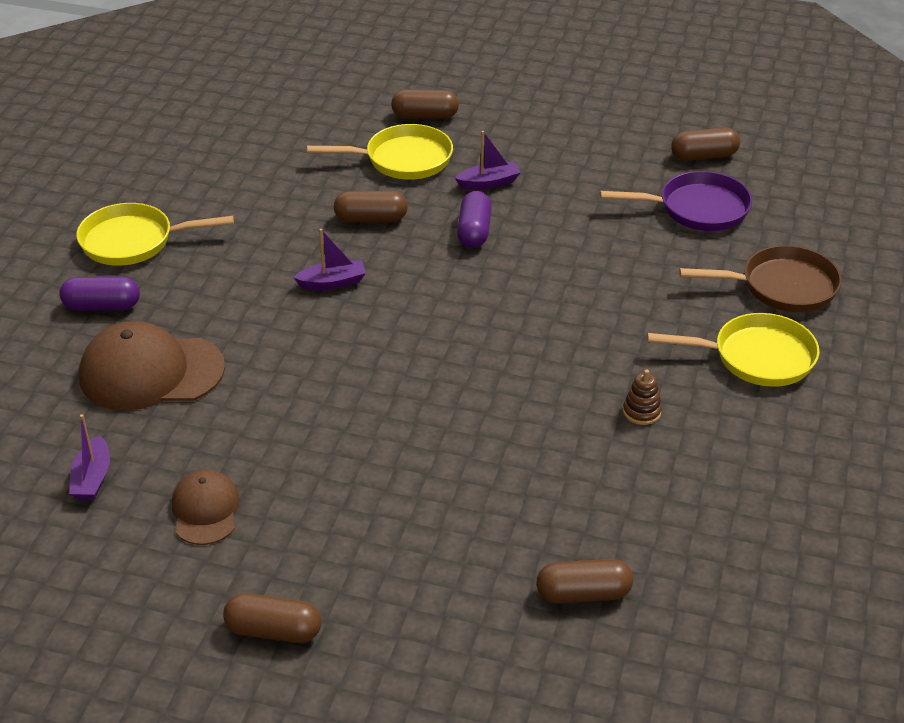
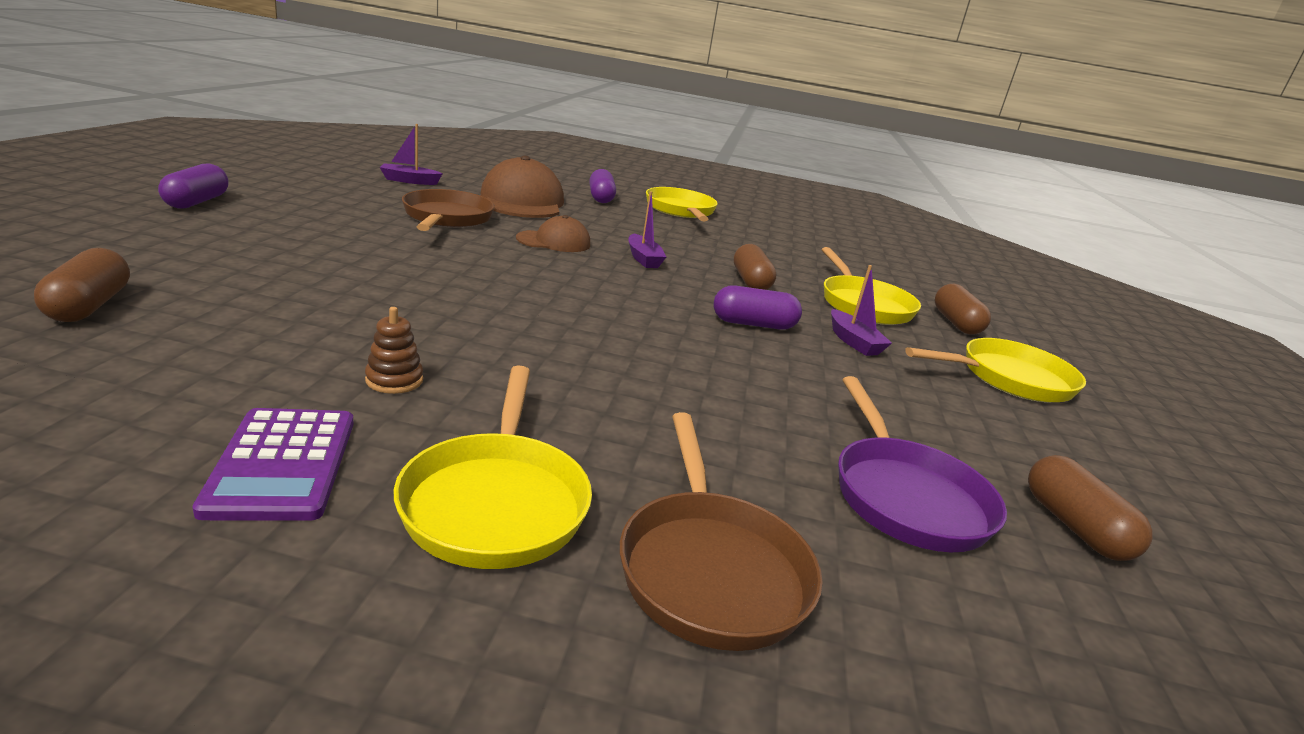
camera: 80 degrees right, 15 degrees down
brown cap [172,470,240,545] -> brown cap moved to [516,215,590,252]
brown capsule [223,593,321,643] -> purple capsule [158,164,229,209]
none -> purple calculator [193,408,354,521]
none -> brown pan [402,189,495,231]
none -> yellow pan [905,338,1086,402]

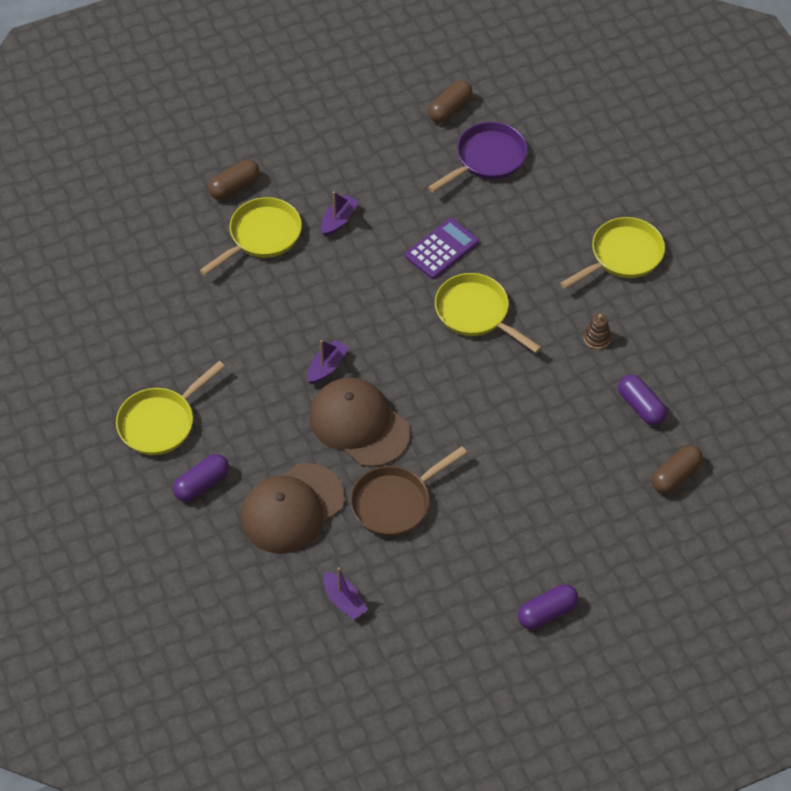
camera: 120 degrees left, 30 degrees up
purple calculator [193,408,354,521] -> purple calculator moved to [405,218,479,279]
brown cap [516,215,590,252] -> brown cap [310,377,410,467], size x1.74
brown pan [619,412,823,651] -> none
purple capsule [714,285,802,330] -> purple capsule moved to [618,375,667,425]
brown capsule [734,244,776,290] -> none
yellow pan [905,338,1086,402] -> yellow pan moved to [435,273,542,353]

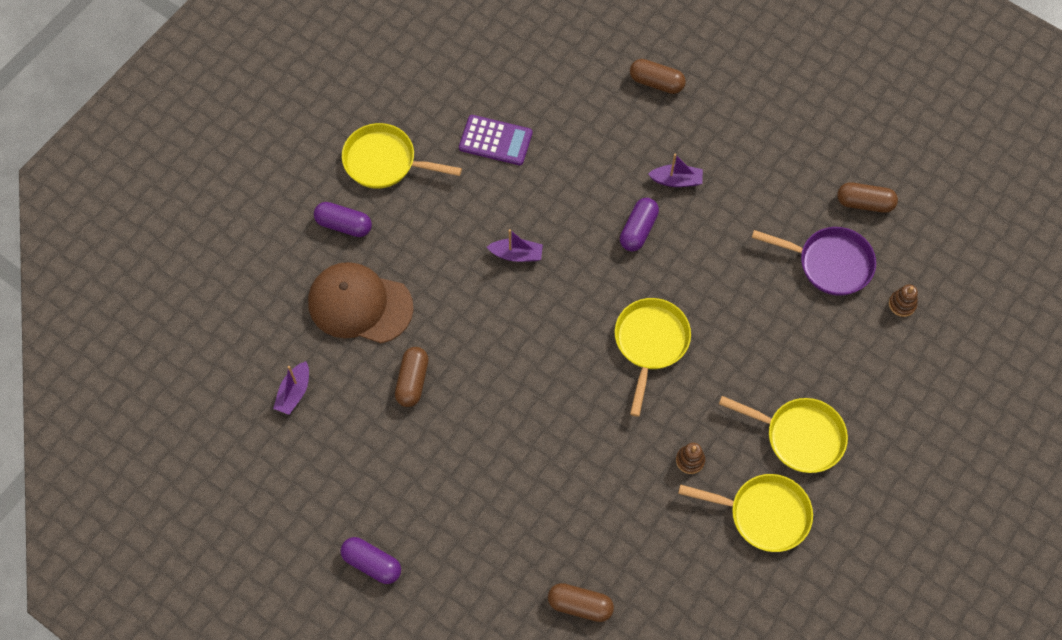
camera: 60 degrees right, 10 degrees up
yellow pan [200,197,302,276] -> yellow pan moved to [678,474,813,552]
brown cap [310,377,410,467] -> none
brown pan [350,446,467,536] -> brown capsule [395,347,428,407]
purple calculator [405,218,479,279] -> purple calculator moved to [459,115,533,165]
purple capsule [618,375,667,425] -> purple capsule moved to [620,198,659,251]
none -> brown stacking toy [889,284,918,317]

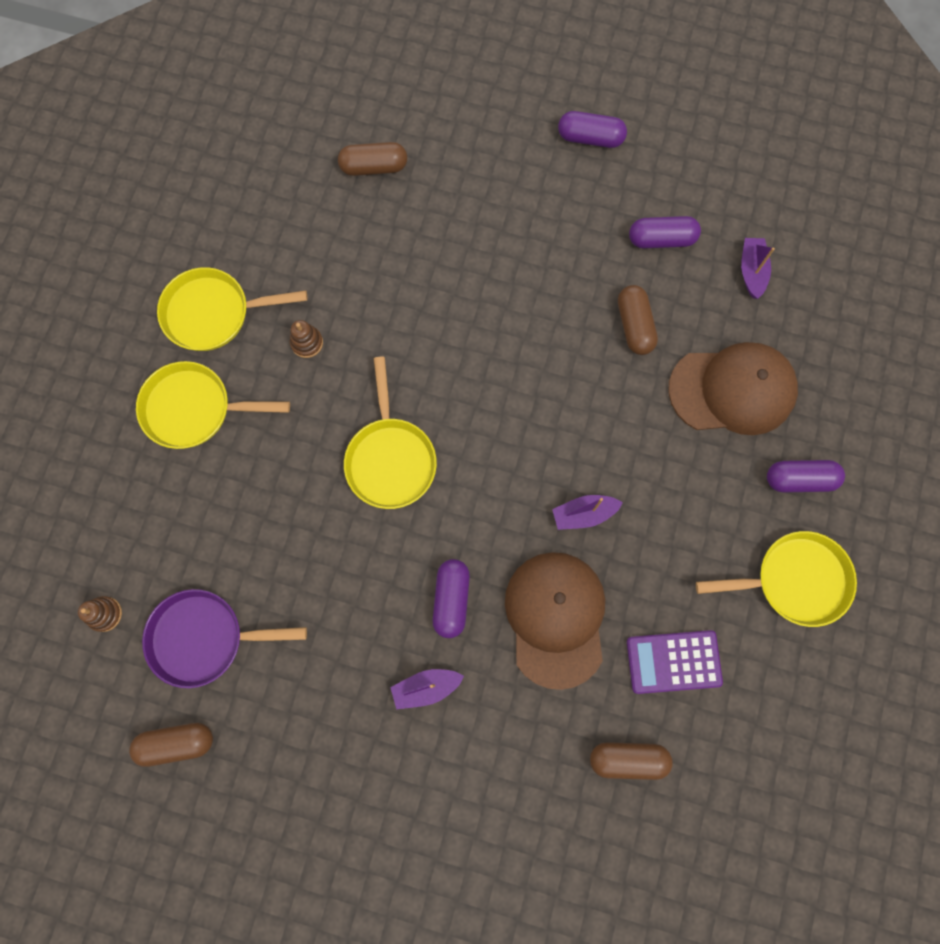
camera: 160 degrees right, 10 degrees up
brown capsule [630,59,686,94] -> brown capsule moved to [590,742,673,780]
none -> brown cap [505,552,605,690]
none -> purple capsule [629,216,701,248]

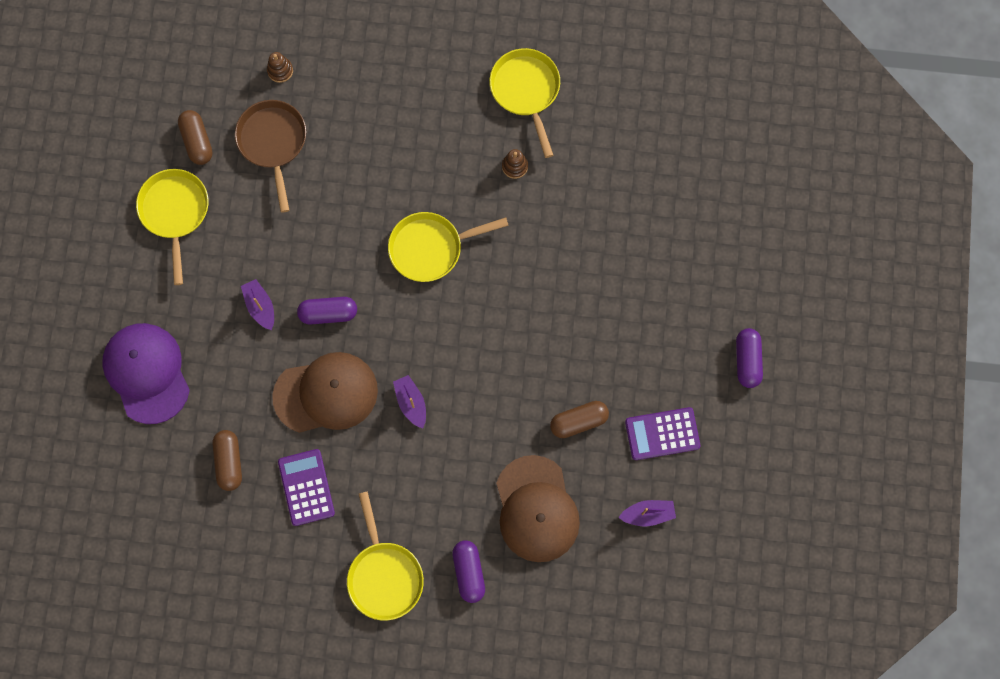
camera: 80 degrees right, 0 degrees up
yellow pan [136,361,290,449] -> yellow pan moved to [136,169,209,285]
purple pan [142,589,307,688] -> brown pan [235,100,306,213]
brown capsule [338,142,407,176] -> none
purple capsule [629,216,701,248] -> purple calculator [625,407,700,460]
none -> purple cap [102,323,190,424]

